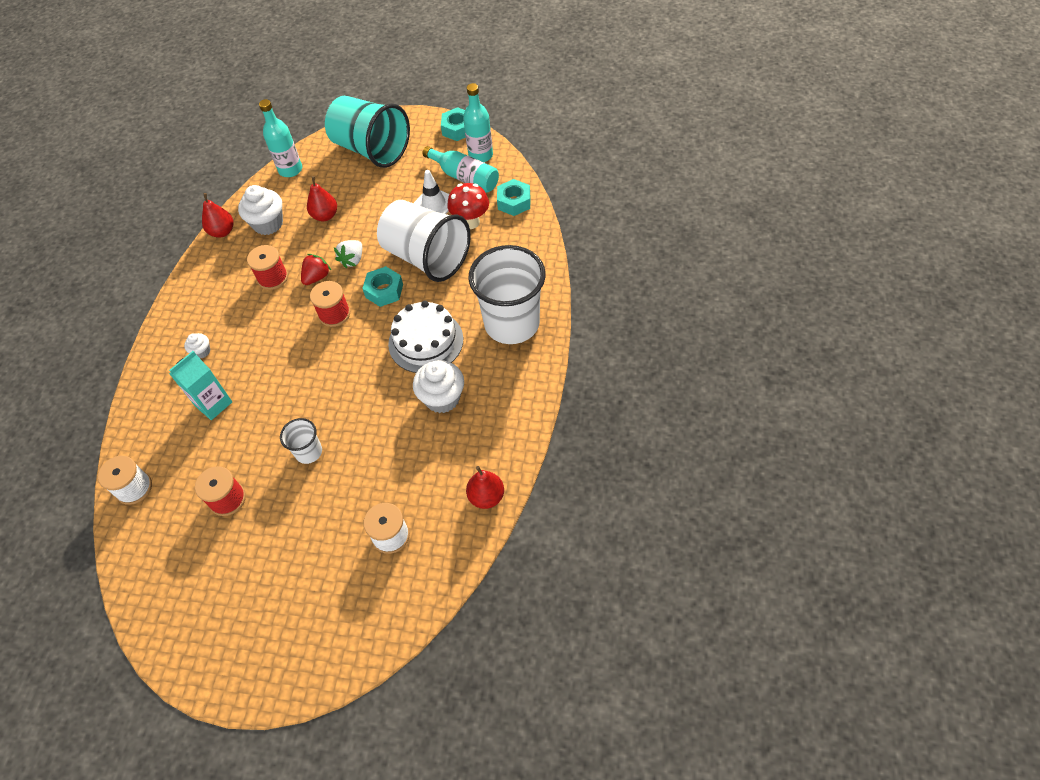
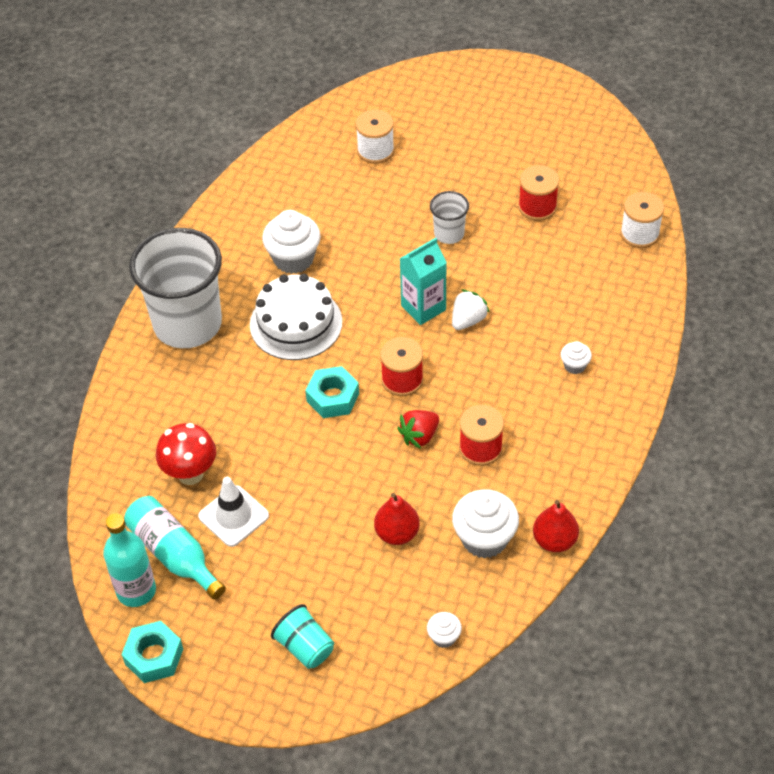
camera: 170 degrees left, 5 degrees down
turquoise carton [169,351,232,420] -> turquoise carton moved to [400,238,447,325]
turquoise bottle [259,99,302,177] -> white cupcake [427,612,462,648]
turquoise cup [325,96,410,168] -> turquoise cup [271,604,334,669], size x0.46
white strawberry [334,240,362,269] -> white strawberry moved to [452,289,490,330]
white cup [377,200,471,282] -> none
red pear [466,466,504,509] -> none
turquoise nut [497,179,530,216] -> none

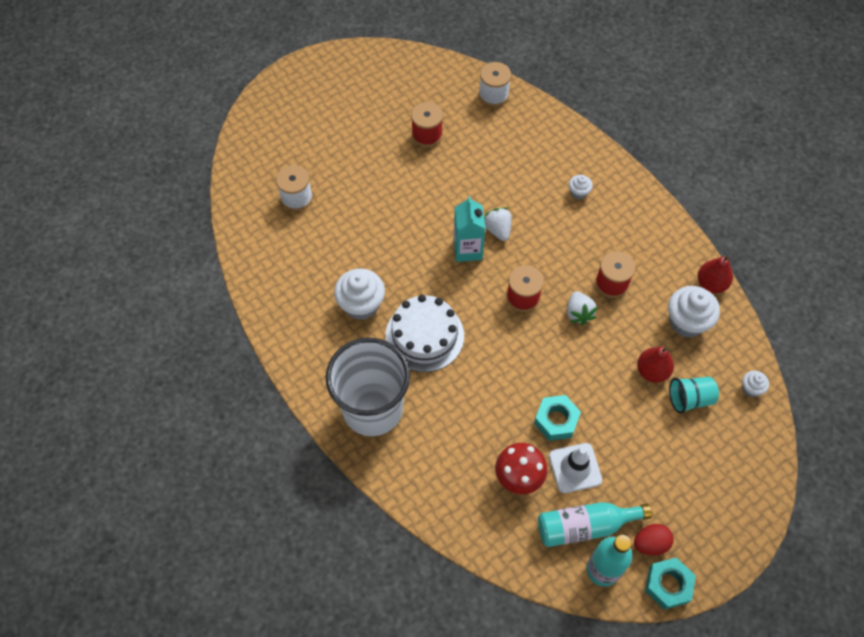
camera: 60 degrees left, 10 degrees up
turquoise cup [271,604,334,669] -> turquoise cup moved to [669,377,719,414]
turquoise nut [305,366,359,418] -> turquoise nut moved to [534,395,581,441]
red strawberry [397,410,439,449] -> white strawberry [567,291,598,325]
white cup [430,191,469,244] -> none
none -> red egg [634,524,674,556]

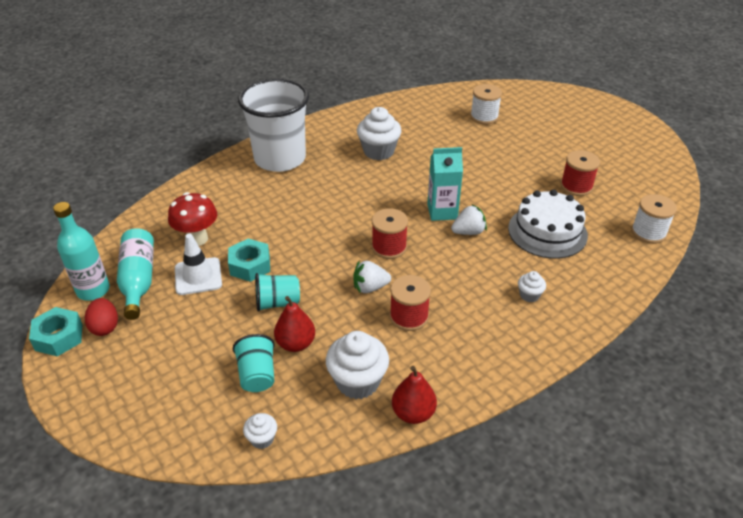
camera: 90 degrees right, 20 degrees down
white cake [385,295,464,372] -> white cake moved to [508,189,588,259]
none -> turquoise cup [255,273,300,312]

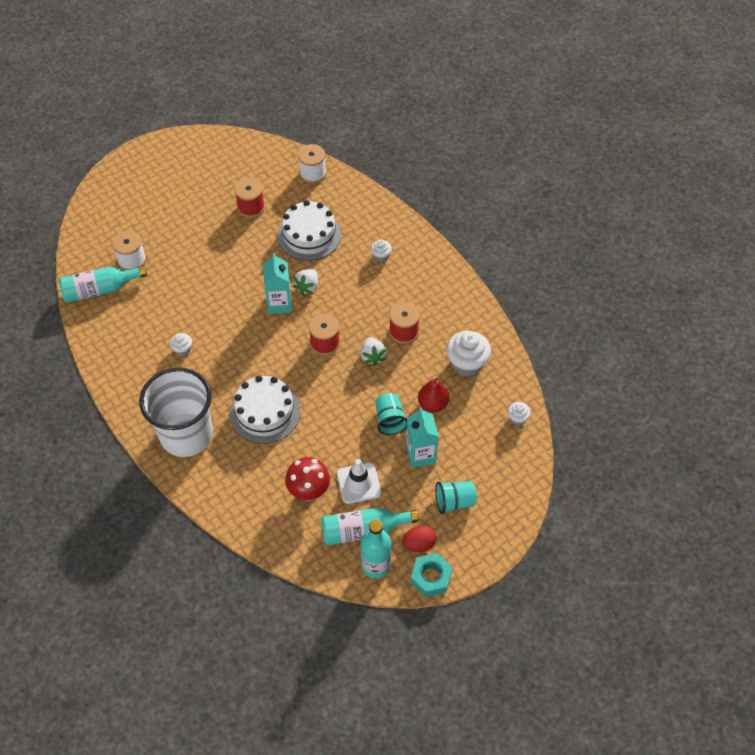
camera: 90 degrees left, 15 degrees up
turquoise nut [228,239,270,282] -> none
turquoise cup [233,334,275,392] -> turquoise cup moved to [435,481,477,514]
white cupcake [357,107,401,160] -> white cupcake [170,333,192,356], size x0.51
red pear [392,366,437,424] -> none
white strawberry [451,204,487,235] -> white strawberry turned 135 degrees counterclockwise [293,269,318,295]
none -> turquoise bottle [59,266,147,303]
none -> white cake [230,375,300,444]
none -> turquoise carton [406,408,439,468]

